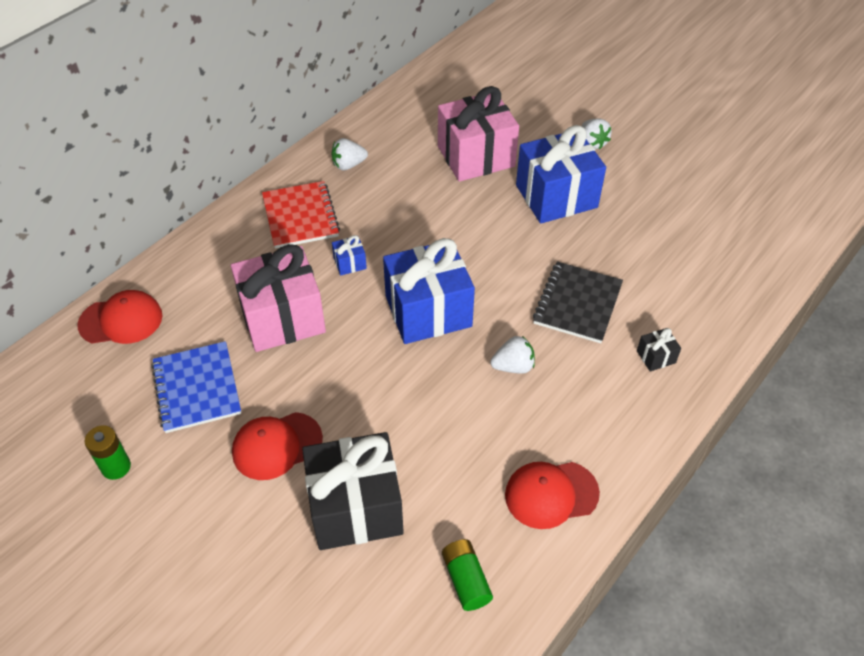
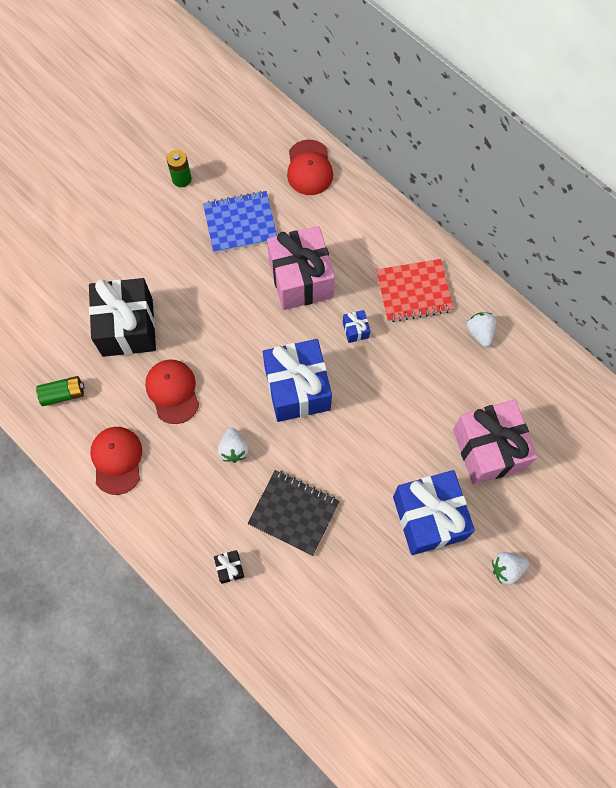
camera: 95 degrees right, 20 degrees up
red cap [232,412,323,480] -> red cap moved to [145,360,199,424]

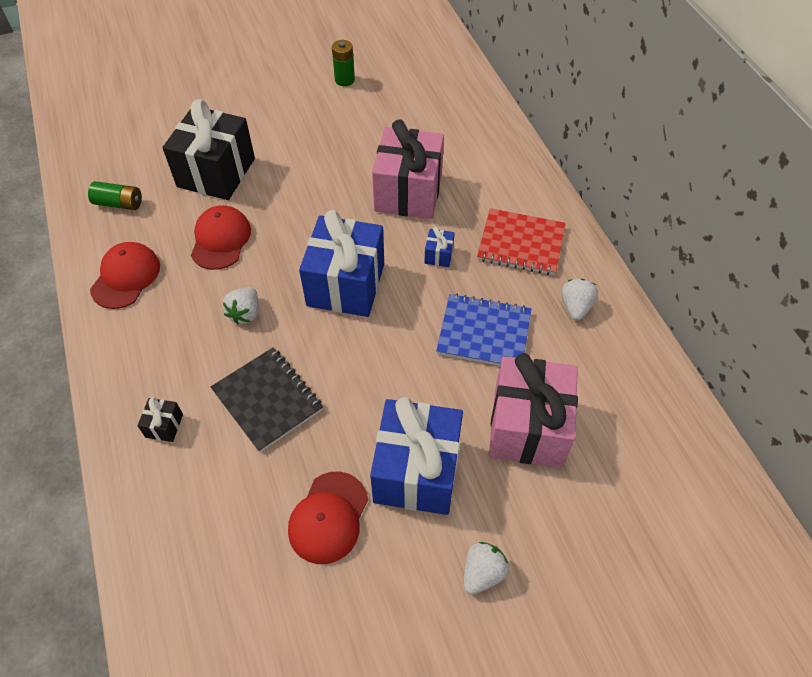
camera: 25 degrees right, 15 degrees down
blue notebook [203,191,277,253] -> blue notebook moved to [436,294,531,366]
red cap [287,140,333,195] -> red cap moved to [288,472,368,564]
white strawberry [492,552,529,585] -> white strawberry turned 120 degrees clockwise [464,542,509,594]

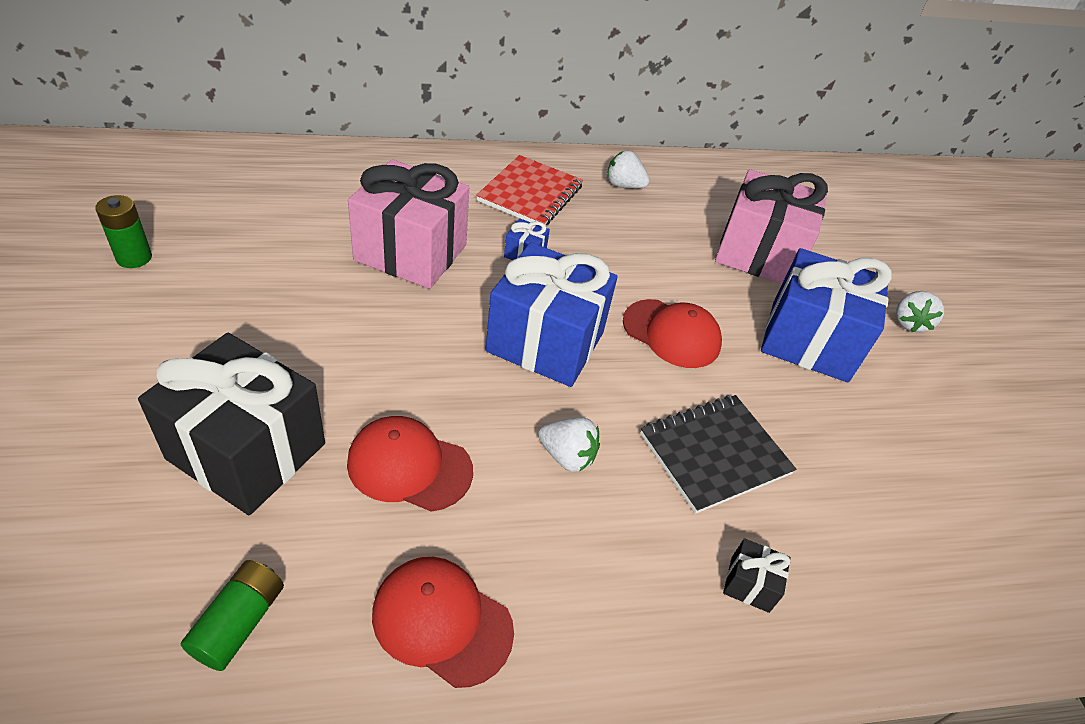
camera: 85 degrees left, 10 degrees down
red cap [288,472,368,564] -> red cap moved to [623,299,722,368]
blue notebook [436,294,531,366] -> none
white strawberry [464,542,509,594] -> white strawberry turned 120 degrees counterclockwise [896,291,944,333]

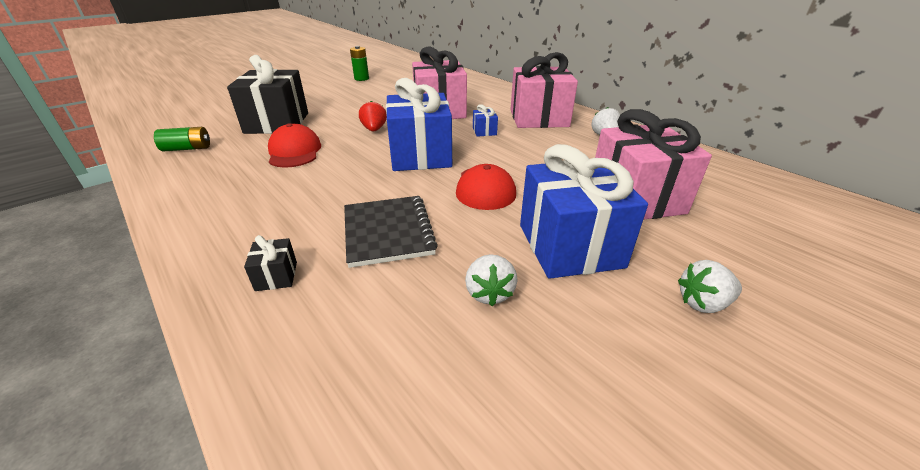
camera: 65 degrees right, 10 degrees down
red cap [372,557,514,688] -> none
red notebook [476,155,583,225] -> pink gift [510,52,578,128]
white strawberry [538,417,600,472] -> white strawberry moved to [465,254,518,306]
black notebook [640,395,797,514] -> black notebook turned 45 degrees clockwise [344,196,438,268]
none -> red strawberry [359,101,387,132]

